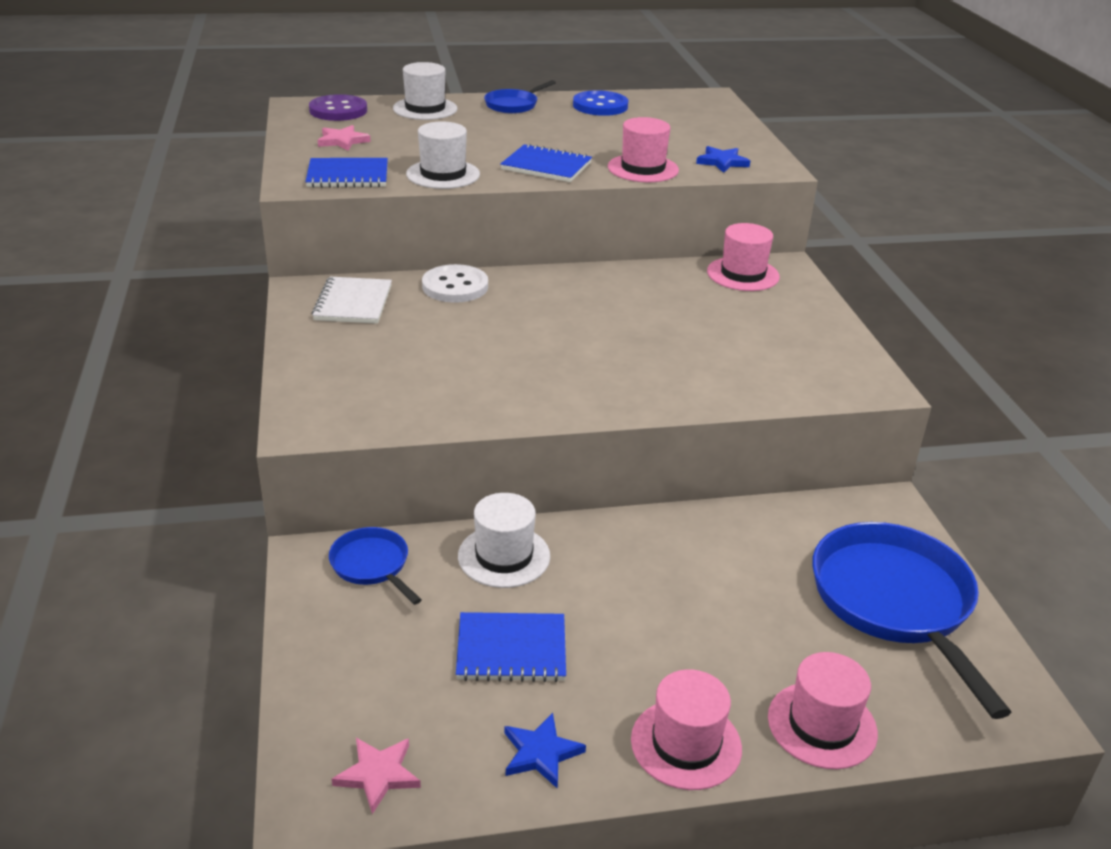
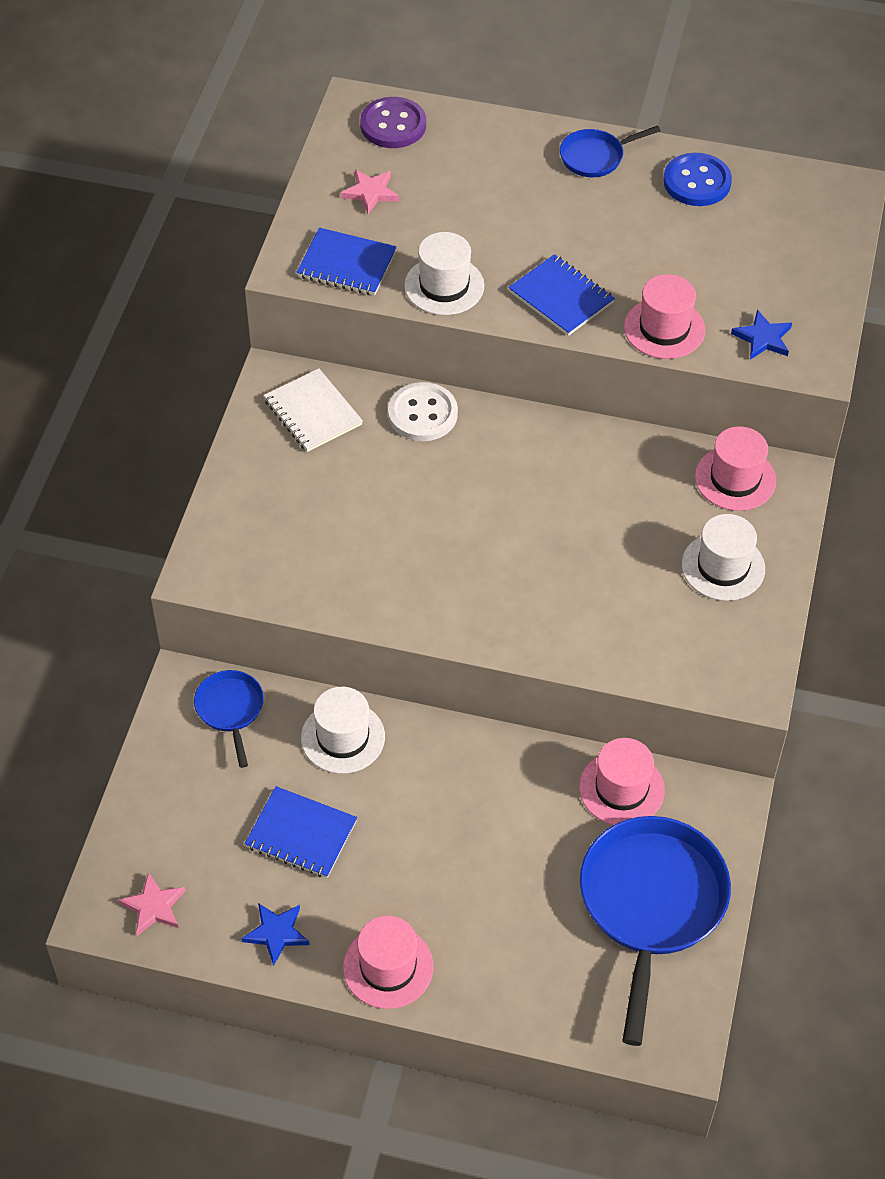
camera: 25 degrees right, 20 degrees up
white notebook [312,277,392,324] -> white notebook turned 60 degrees counterclockwise [264,368,363,452]
white hat [393,62,458,120] -> white hat moved to [682,514,765,601]
pink hat [768,652,878,769] -> pink hat moved to [579,738,665,825]

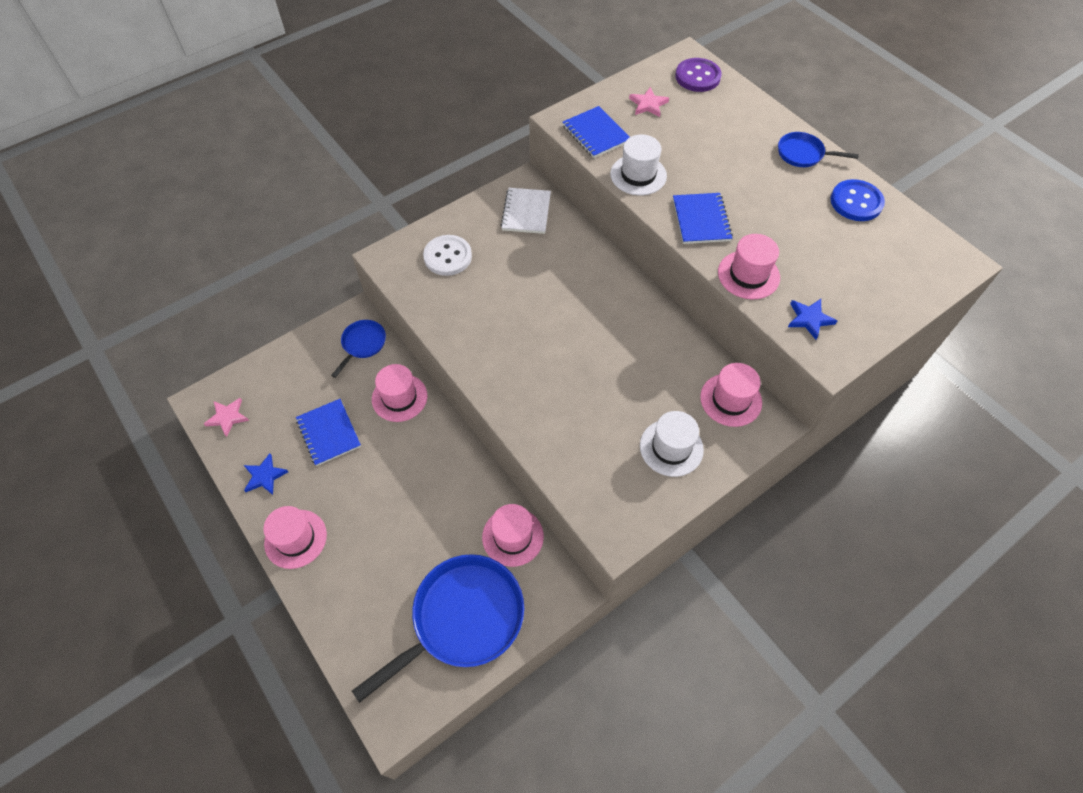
camera: 40 degrees right, 5 degrees up
white hat [301,687,385,774] -> pink hat [372,364,427,422]
white button [388,382,458,441] -> white button moved to [423,235,472,276]

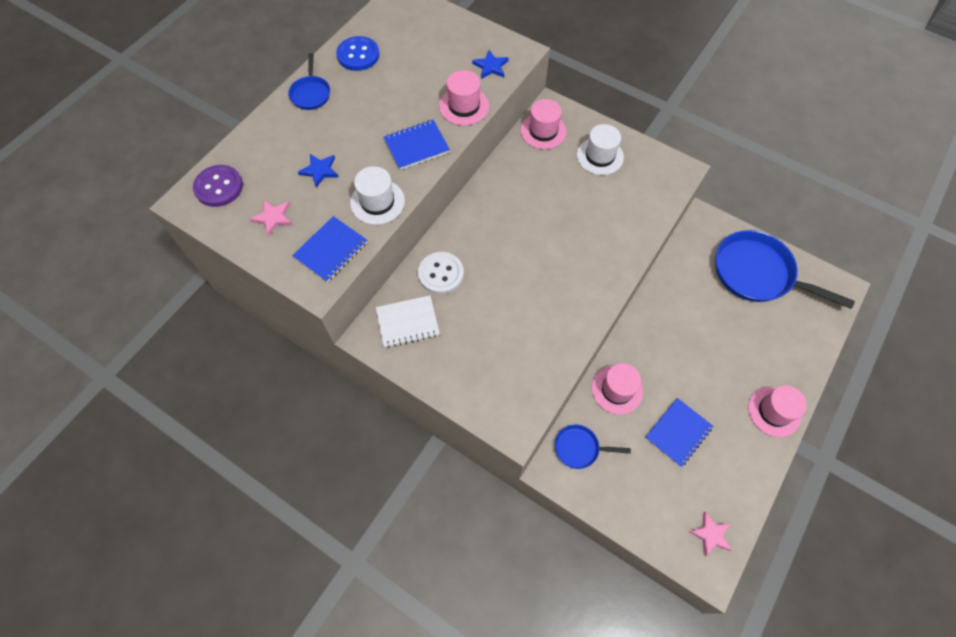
camera: 110 degrees left, 5 degrees up
blue star [244,453,288,495] -> blue star moved to [298,154,339,188]
white button [423,235,472,276] -> white button moved to [418,252,464,294]
pink hat [482,504,544,567] -> none

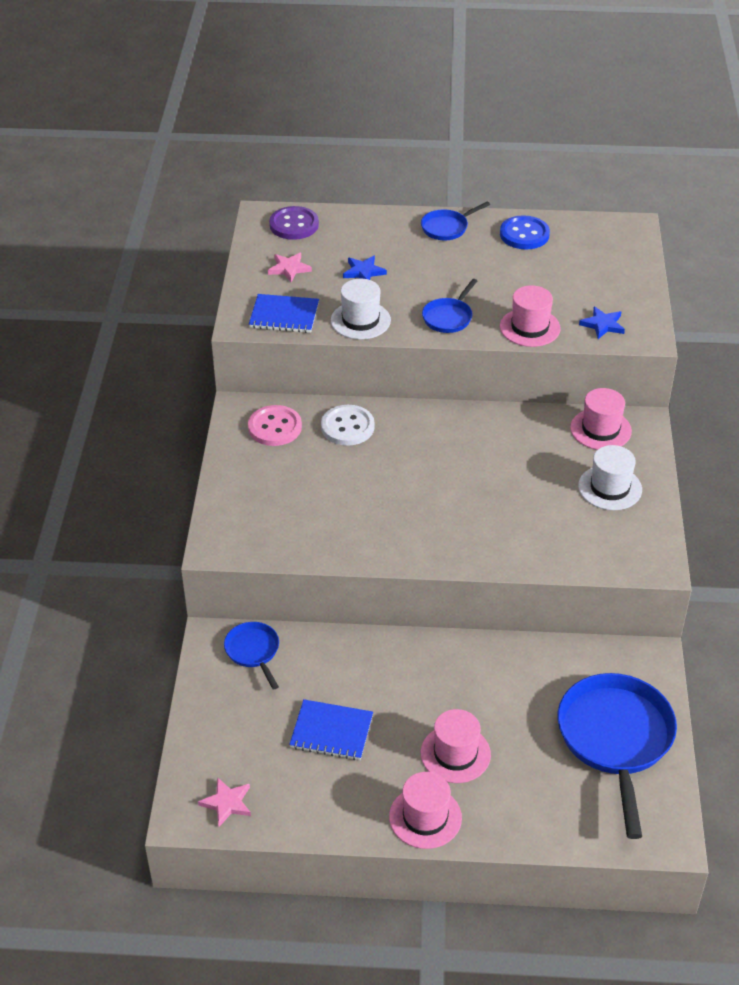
camera: 60 degrees right, 20 degrees down
white notebook [376,295,440,348] -> pink button [248,405,302,446]
blue notebook [384,120,450,170] -> blue pan [422,279,477,333]
pink hat [592,363,643,415] -> pink hat moved to [421,709,491,783]

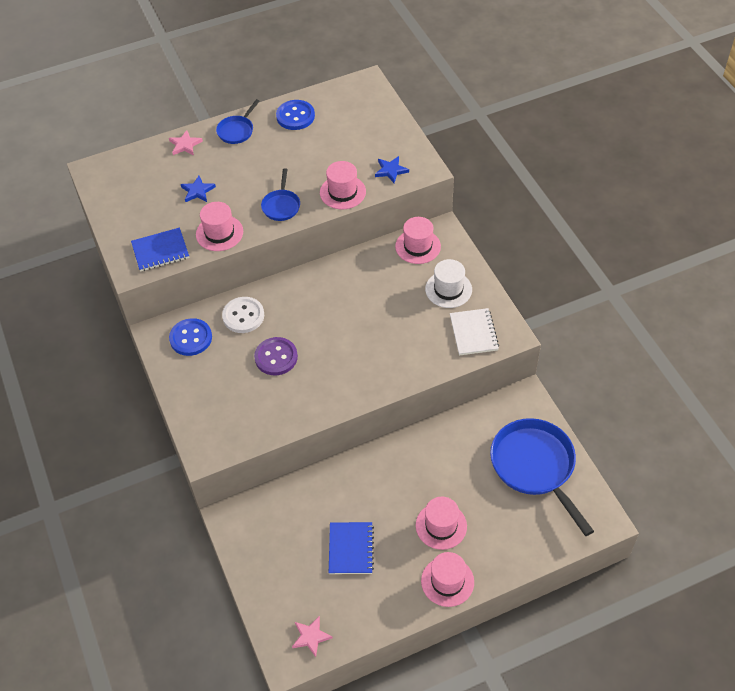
camera: 25 degrees left, 10 degrees up
blue pan [224,622,279,690] -> none
pink button [248,405,302,446] -> blue button [169,318,212,356]
pink star [268,252,312,282] -> pink star moved to [169,130,203,155]
purple button [269,206,319,240] -> purple button moved to [254,337,298,375]
blue notebook [289,699,373,760] -> blue notebook turned 75 degrees counterclockwise [329,522,374,574]
white hat [331,279,391,339] -> pink hat [196,202,243,251]
none -> white notebook [450,308,499,356]

